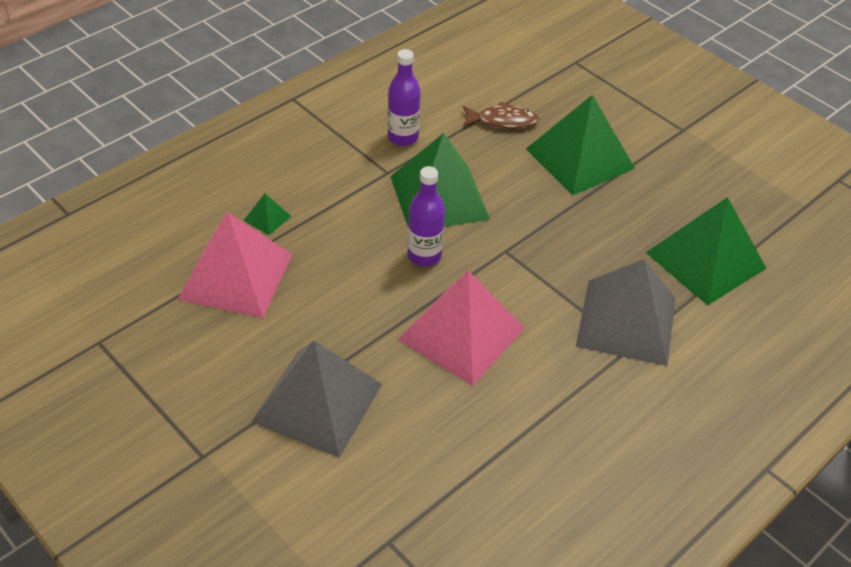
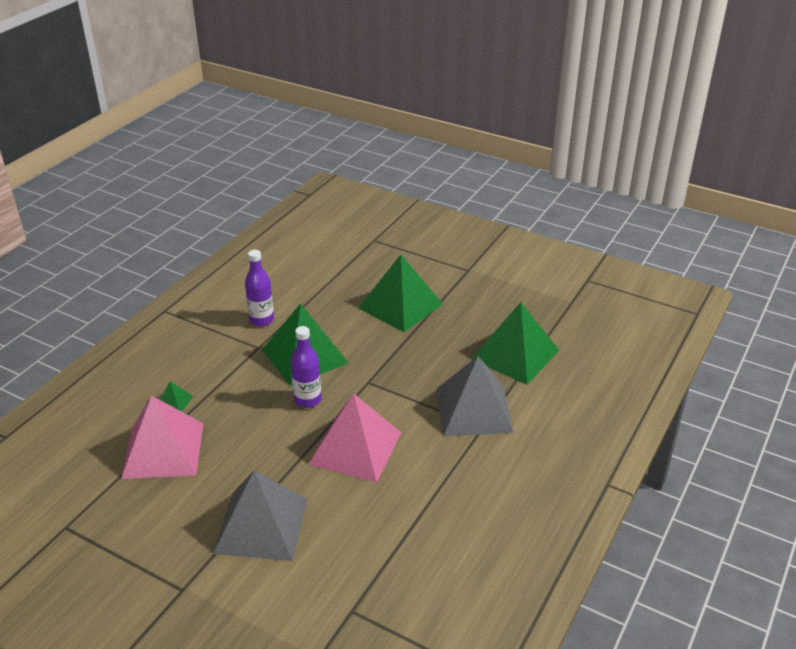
camera: 15 degrees left, 10 degrees down
brown fish [463,102,539,129] -> none

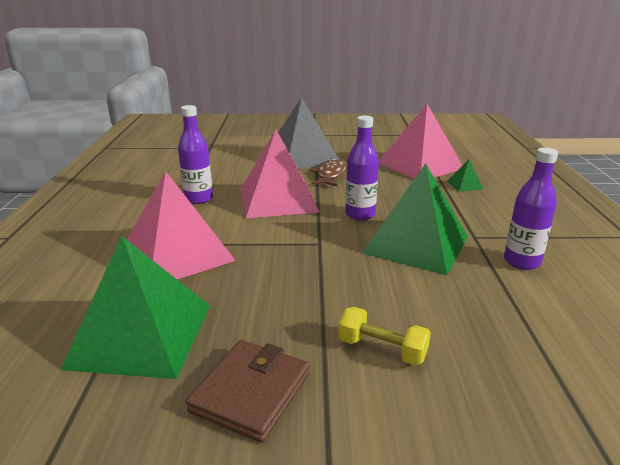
camera: 150 degrees right, 10 degrees down
green pyramid [358,255,443,332] -> yellow dumbbell [338,307,431,366]
grey pyramid [437,356,514,436] -> pink pyramid [127,171,236,279]
none -> purple bottle [178,105,213,204]
none -> brown wallet [186,340,310,443]
none -> brown fish [311,158,346,186]

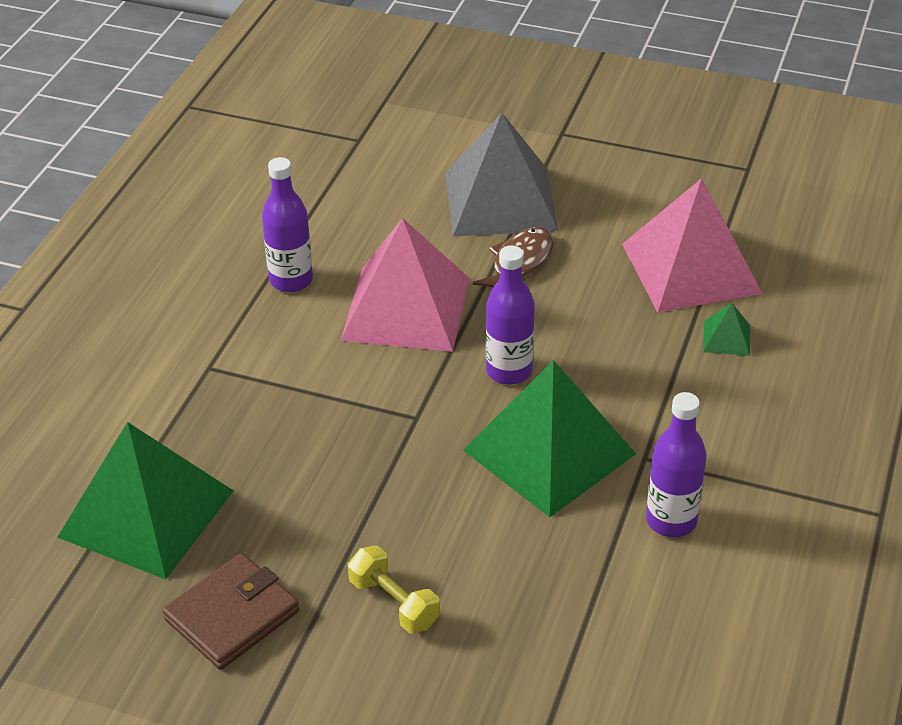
camera: 20 degrees right, 15 degrees up
pink pyramid [127,171,236,279] -> none

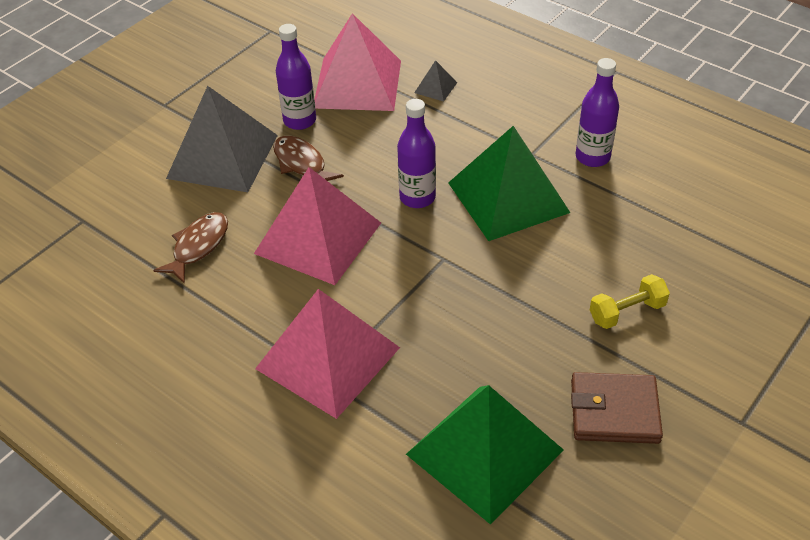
camera: 70 degrees left, 5 degrees up
brown wallet [163,553,299,670] -> brown wallet turned 60 degrees counterclockwise [571,372,663,444]
purple bottle [262,157,313,292] -> purple bottle moved to [276,24,316,130]
green pyramid [703,303,750,356] -> grey pyramid [414,60,457,101]
none -> brown fish [153,212,228,284]
none -> pink pyramid [255,289,400,419]

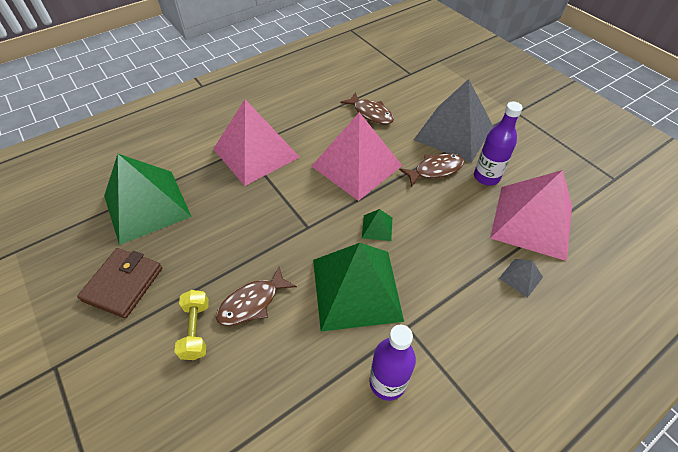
camera: 105 degrees right, 5 degrees up
purple bottle [397,99,436,208] -> green pyramid [362,209,392,241]
none -> brown fish [216,266,297,326]

